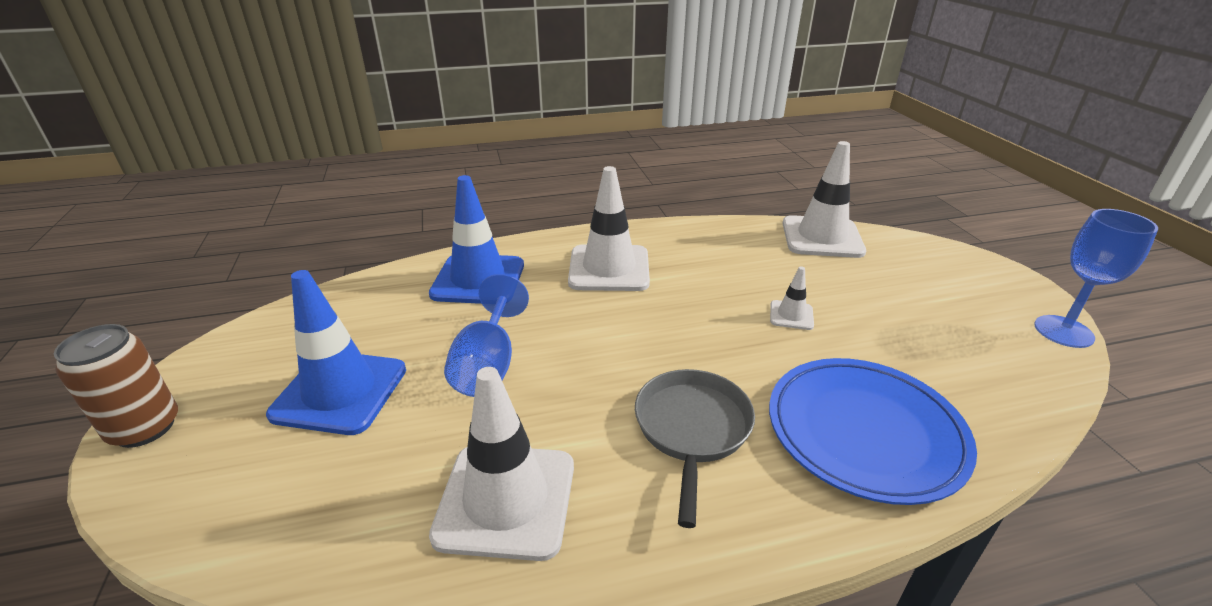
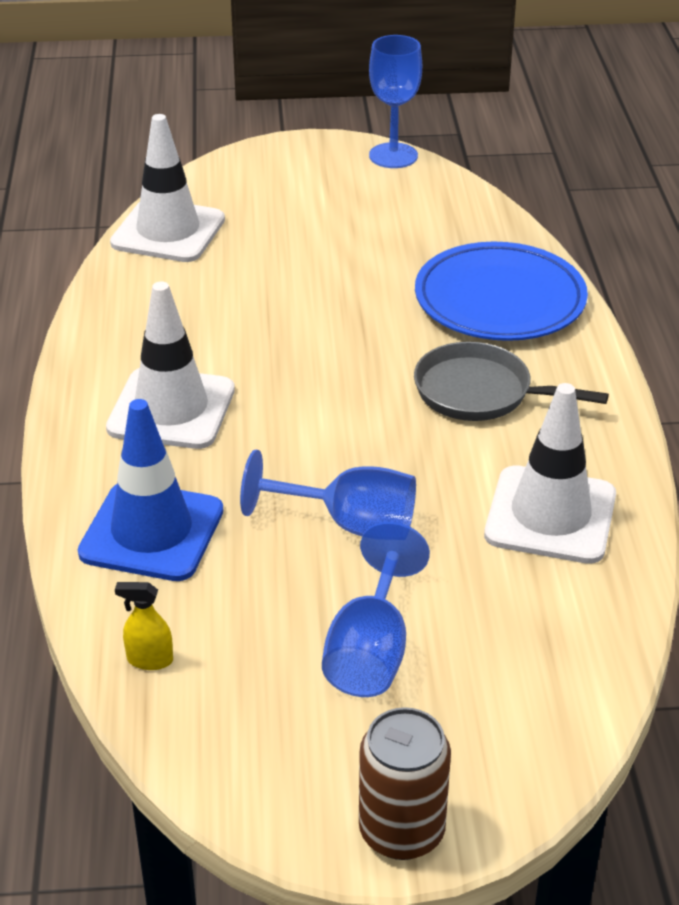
camera: 80 degrees left, 5 degrees up
blue traffic cone [266,270,406,435] -> blue goblet [322,522,430,697]
white traffic cone [770,266,814,330] -> none
none -> yellow spray bottle [115,582,173,670]

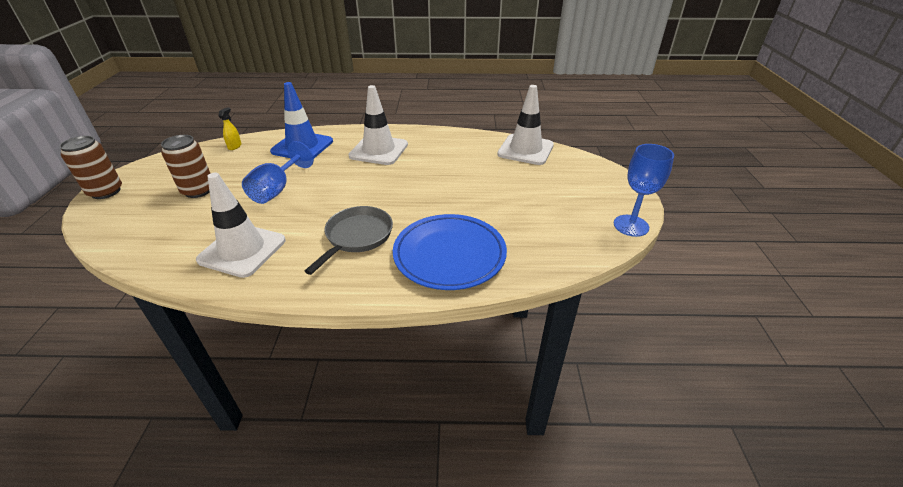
camera: 95 degrees right, 0 degrees up
blue goblet [322,522,430,697] -> brown can [161,135,210,198]

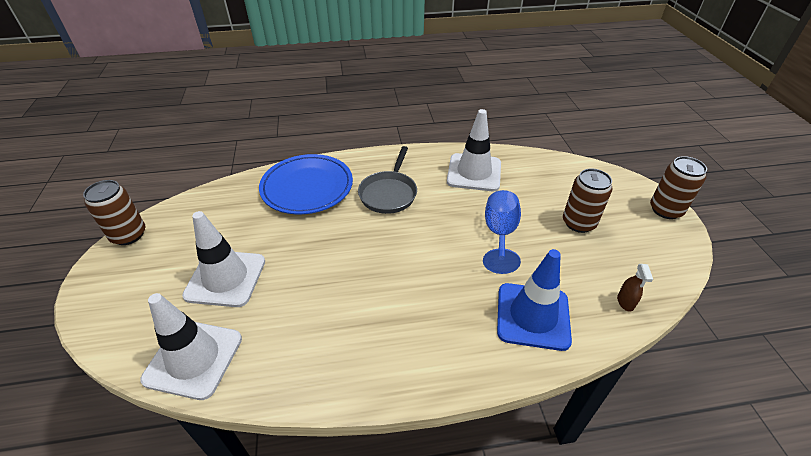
camera: 170 degrees right, 5 degrees up
yellow spray bottle [218,107,242,150] -> brown spray bottle [617,264,653,312]
white traffic cone [348,85,408,165] -> white traffic cone moved to [182,211,265,307]
blue goblet [614,144,674,237] -> brown can [83,180,145,245]

